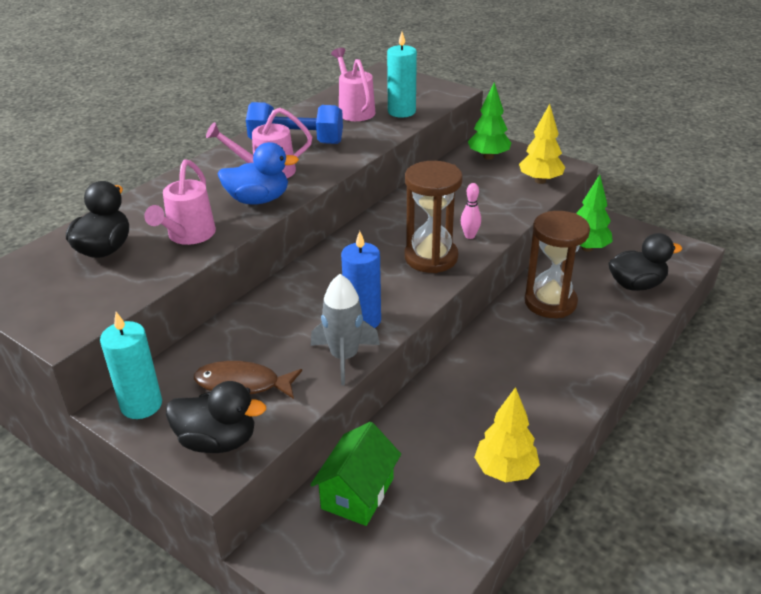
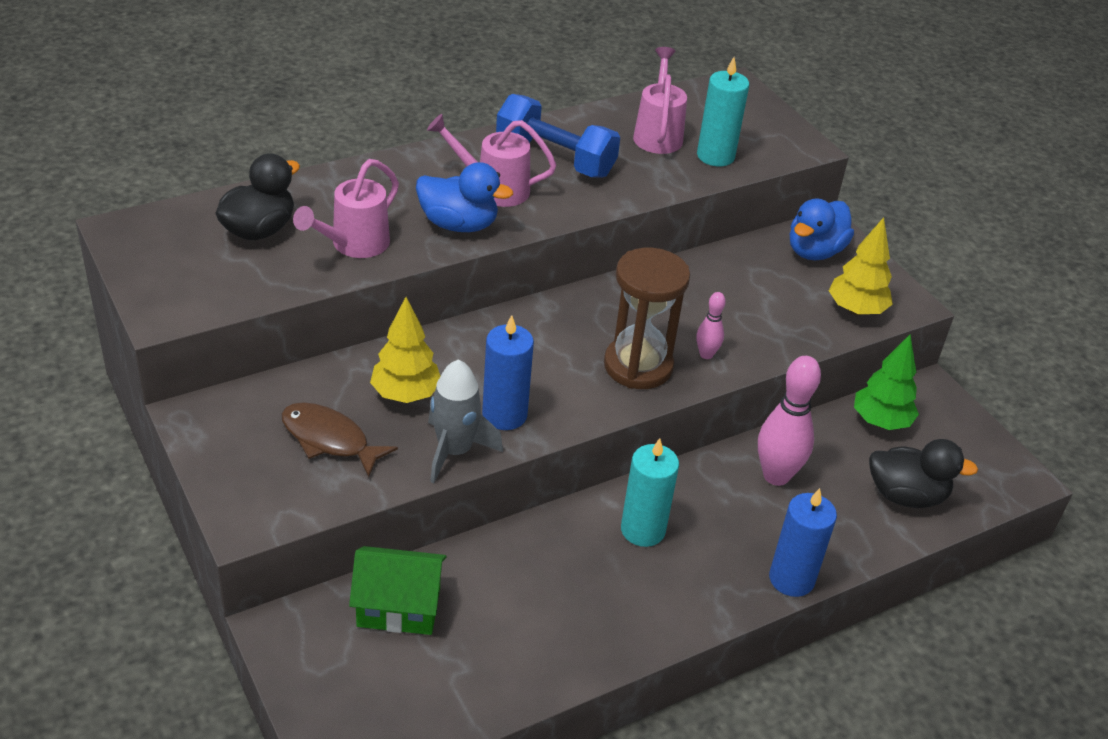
camera: 20 degrees right, 5 degrees up
turquoise candle [100,312,162,419] -> turquoise candle moved to [621,438,679,547]
black duck [166,381,266,453] -> none
green house [310,422,401,526] -> green house turned 45 degrees clockwise [349,546,447,635]
green tree [468,82,511,160] -> blue duck [790,199,854,260]
yellow tree [474,387,540,482] -> yellow tree moved to [370,297,440,403]
brown hourglass [524,211,590,318] -> pink bowling pin [758,356,821,486]
none -> blue candle [769,488,837,597]

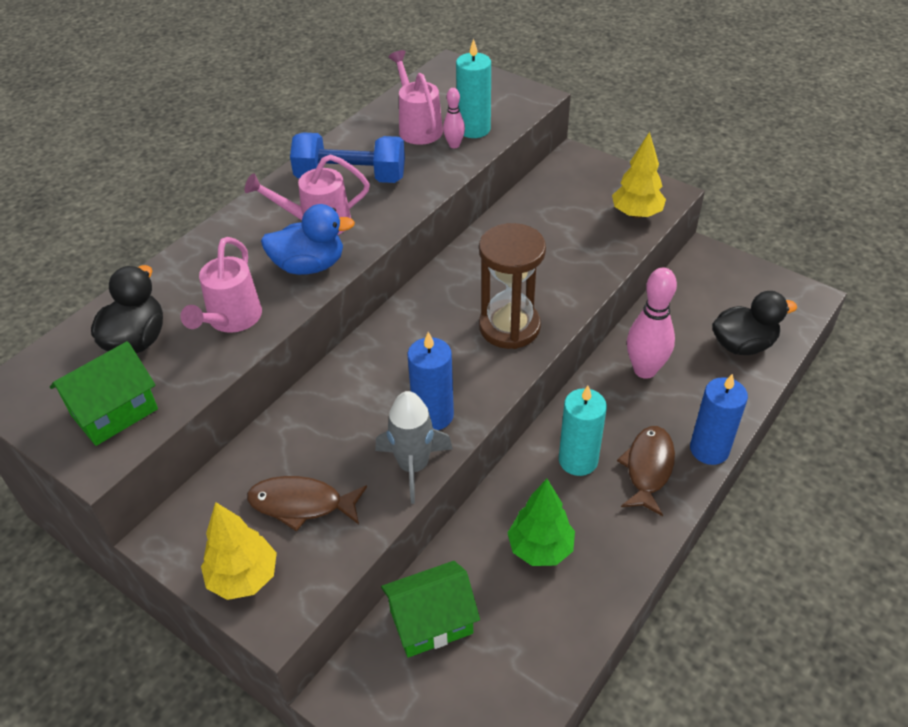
camera: 20 degrees left, 5 degrees up
yellow tree [370,297,440,403] -> yellow tree moved to [201,502,277,600]
pink bowling pin [696,292,726,359] -> pink bowling pin moved to [443,88,465,148]
blue duck [790,199,854,260] -> none
green tree [854,335,919,430] -> green tree moved to [507,479,575,566]
none -> green house [50,341,158,446]
none -> brown fish [617,426,675,516]

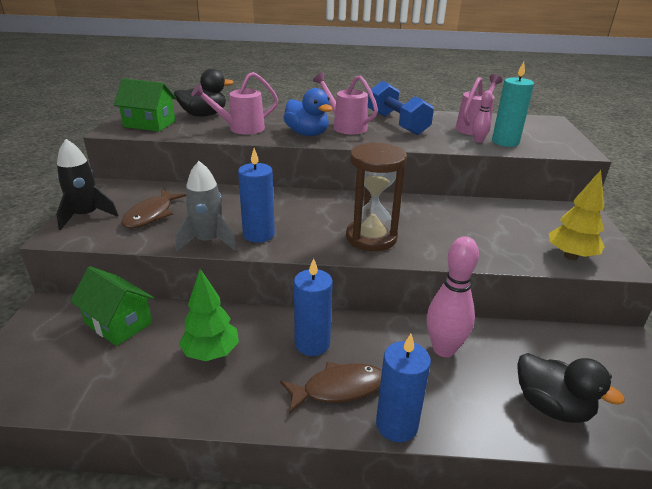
camera: 55 degrees right, 15 degrees down
yellow tree [201,502,277,600] -> black rocket [56,139,119,230]
brown fish [247,476,367,532] -> brown fish turned 135 degrees counterclockwise [121,190,186,229]
turquoise candle [559,386,607,476] -> blue candle [294,258,333,356]

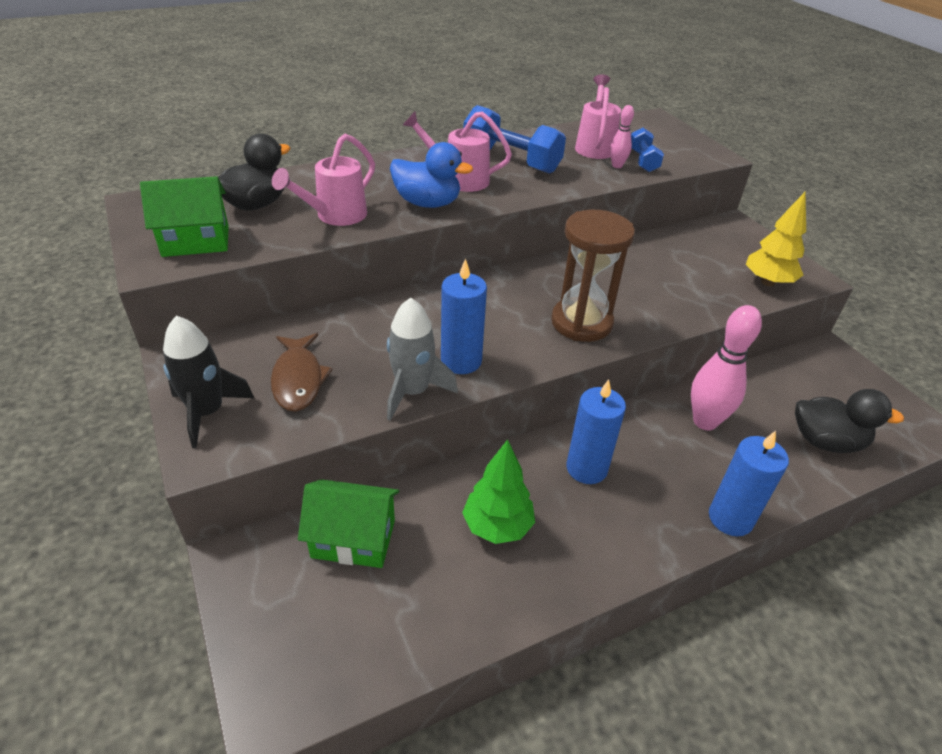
camera: 30 degrees left, 10 degrees up
brown fish [280,362,382,414] -> none
turquoise candle [492,62,534,147] -> blue dumbbell [631,128,664,172]

